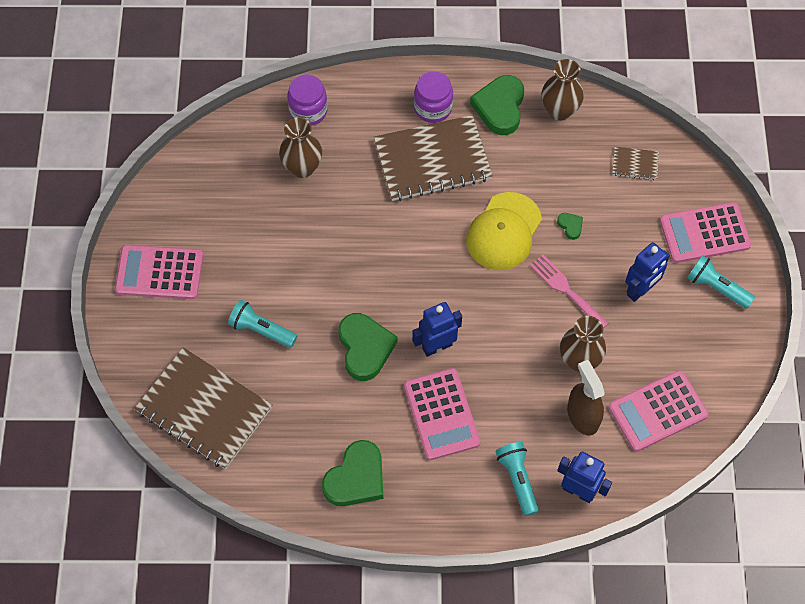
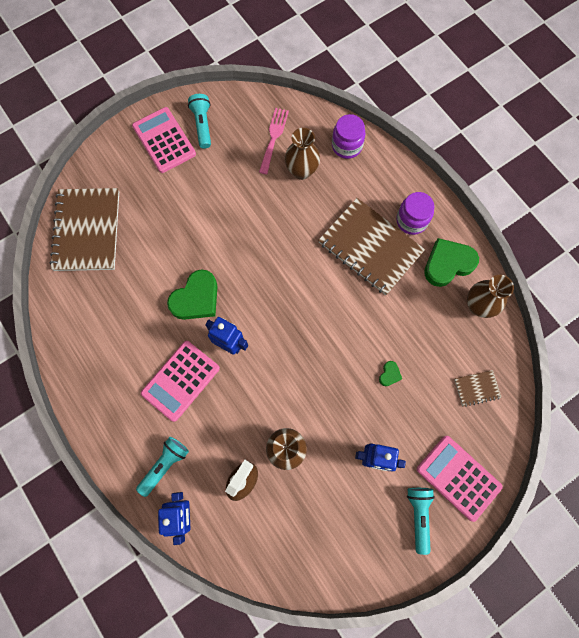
camera: 55 degrees right, 10 degrees up
turquoise flashlight [228,300,297,348] -> turquoise flashlight moved to [188,94,211,149]
green heart [322,440,383,506] -> none
yellow cap [466,192,542,270] -> none
pink fork [530,255,609,328] -> pink fork moved to [259,108,289,174]
pink calculator [608,370,708,452] -> none
brown notebook [612,147,659,180] -> brown notebook turned 75 degrees counterclockwise [454,370,502,407]

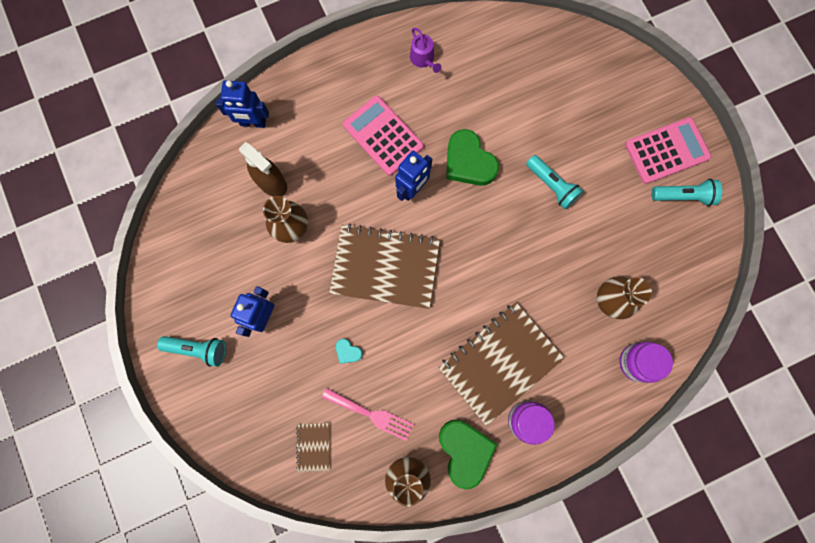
camera: 100 degrees right, 5 degrees up
brown notebook [49,188,119,271] -> brown notebook moved to [329,224,440,309]
turquoise flashlight [136,437,189,497] -> turquoise flashlight moved to [526,155,583,209]
pink fork [259,108,289,174] -> pink fork moved to [322,388,414,441]
green heart [379,361,402,386] -> turquoise heart [336,339,362,364]
pink calculator [417,436,503,522] -> none
none -> purple watering can [410,28,442,73]

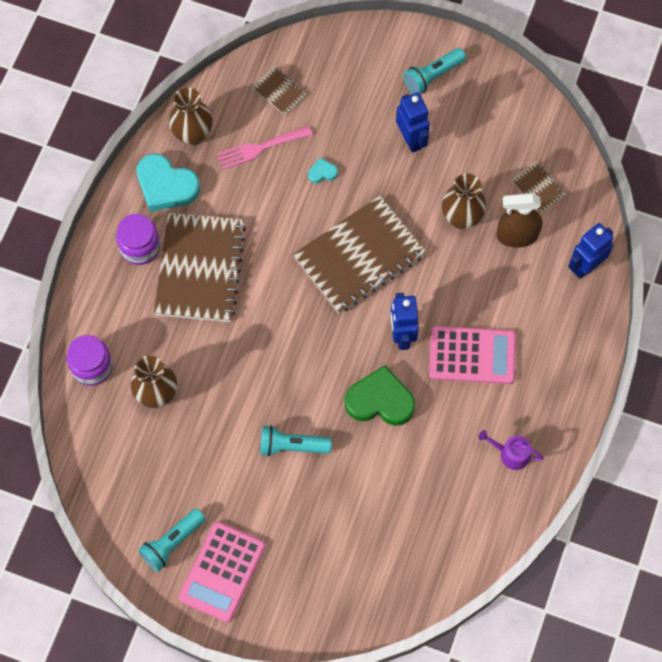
camera: 135 degrees right, 10 degrees down
green heart [439,420,497,489] -> turquoise heart [137,154,200,212]
none -> brown notebook [511,161,566,213]

